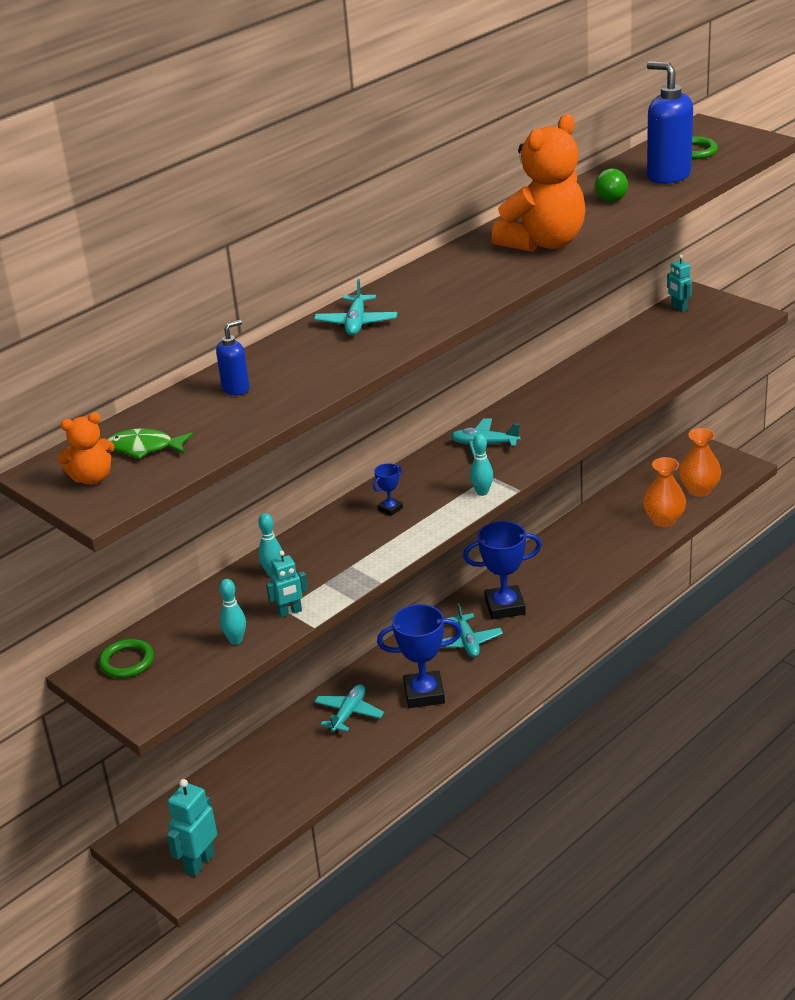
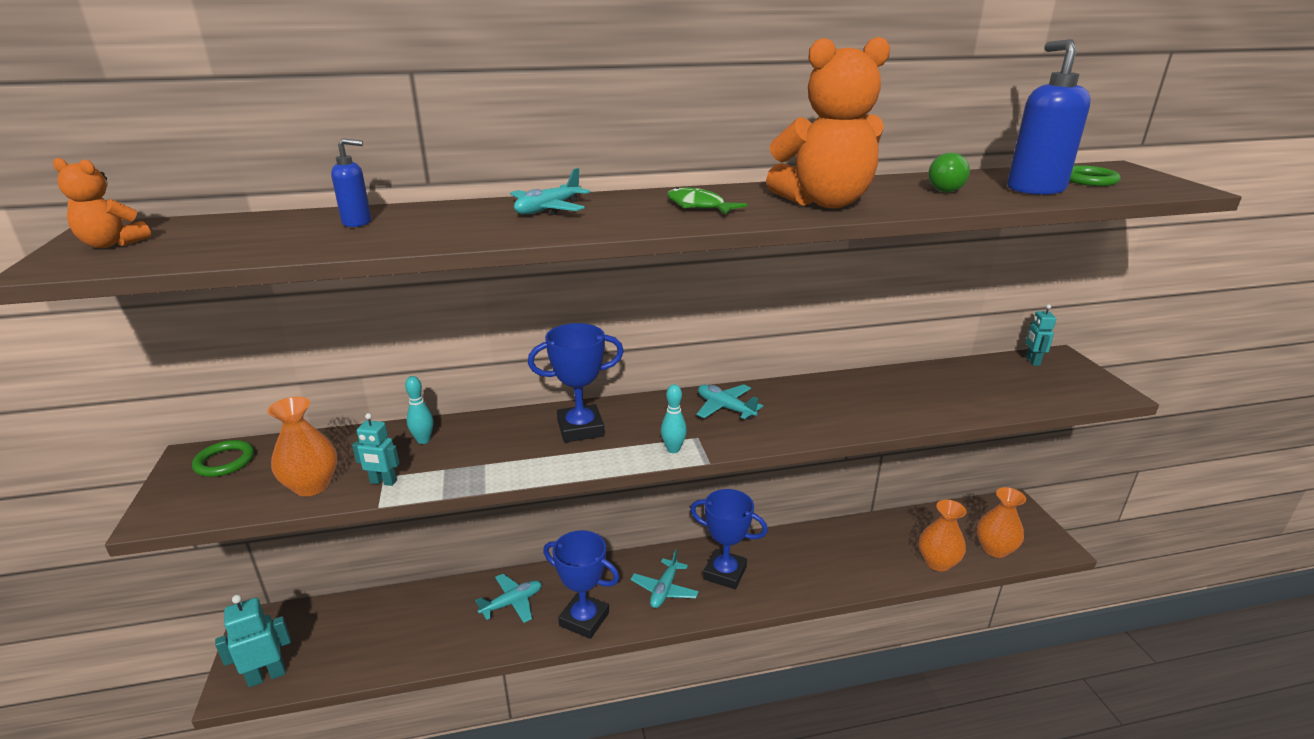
camera: 30 degrees right, 5 degrees down
green fish [107,429,193,459] -> green fish moved to [667,187,747,215]
turquoise bowling pin [219,579,246,645] -> orange vase [268,397,337,496]
blue trophy [373,463,403,516] -> blue trophy [528,323,624,442], size x2.14

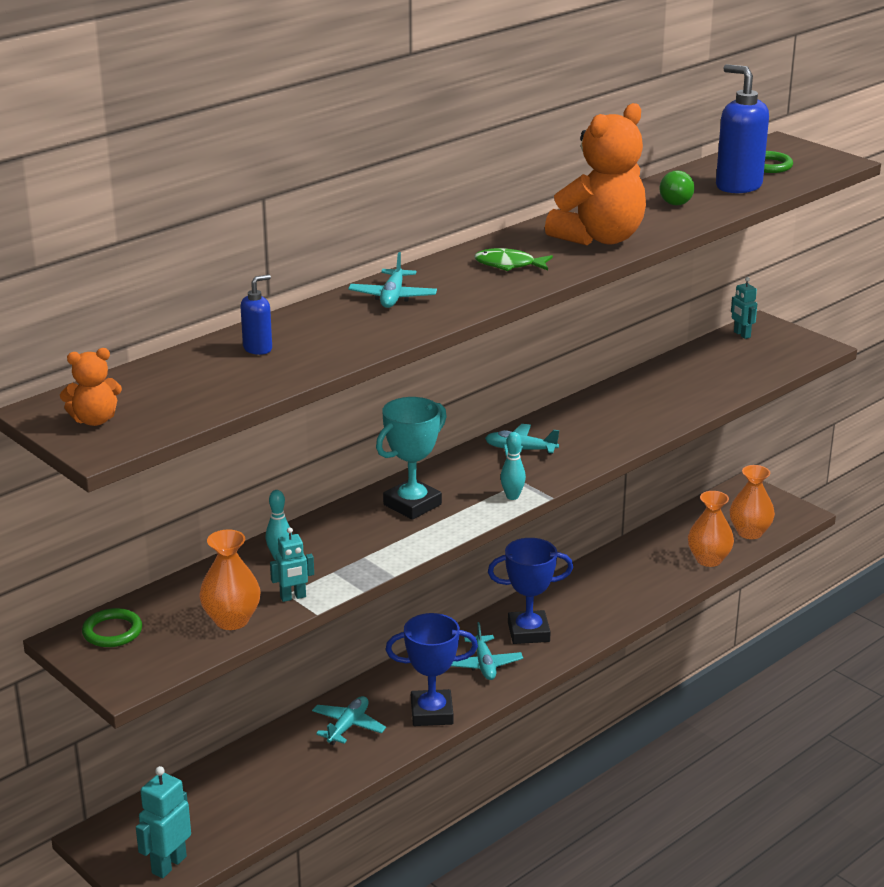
camera: 30 degrees left, 0 degrees up
blue trophy [528,323,624,442] -> turquoise trophy [376,397,447,520]

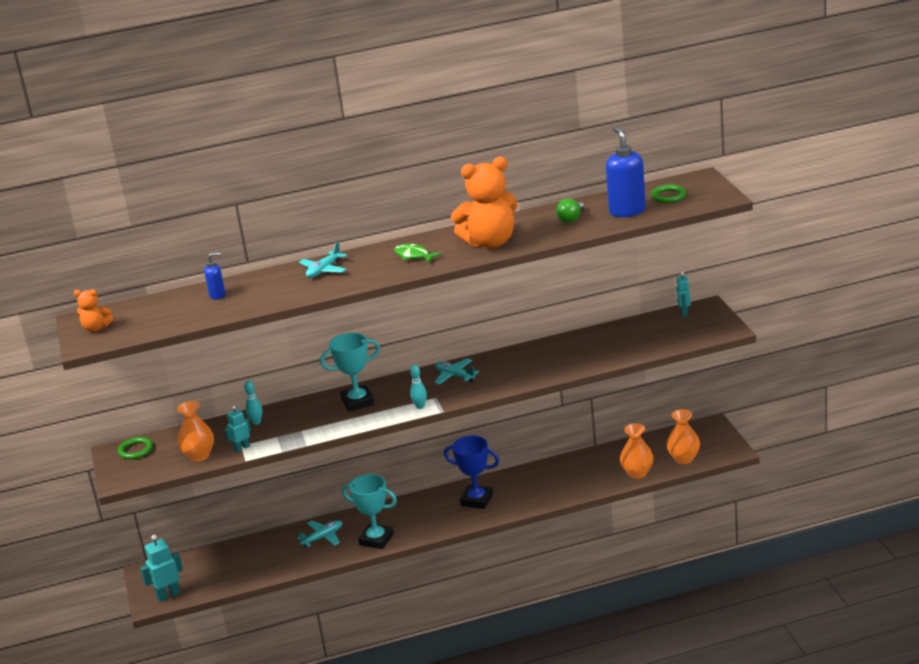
camera: 30 degrees right, 0 degrees up
turquoise robot [270,527,314,602] -> turquoise robot turned 135 degrees clockwise [224,406,251,452]
blue trophy [386,613,478,726] -> turquoise trophy [342,474,397,549]
turquoise plane [451,622,523,680] -> none

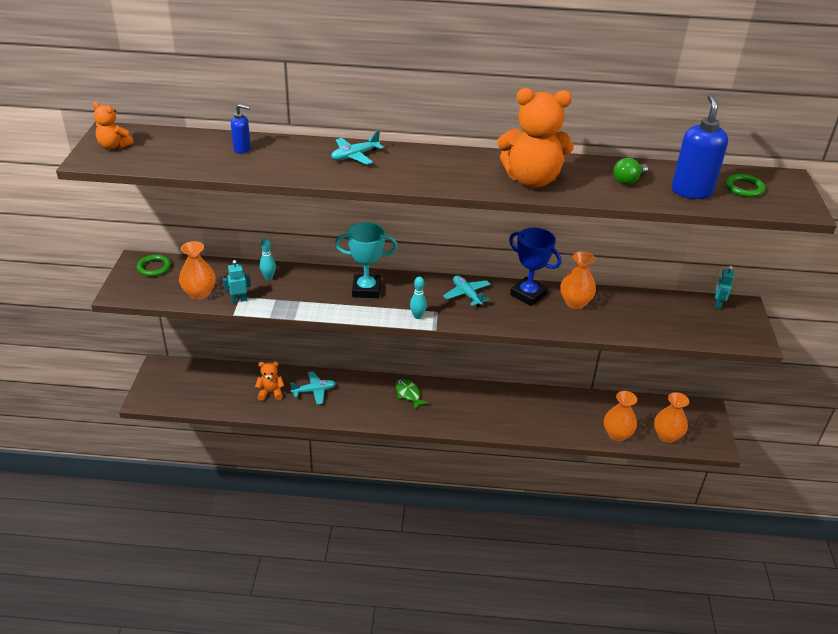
camera: 15 degrees right, 10 degrees up
turquoise robot [140,535,183,602] -> none
turquoise trophy [342,474,397,549] -> none
green fish [394,244,442,263] -> green fish moved to [396,379,430,410]
blue trophy [444,436,499,509] -> blue trophy moved to [509,228,561,306]
none -> orange teddy bear [255,361,284,401]
none -> orange vase [560,251,596,309]

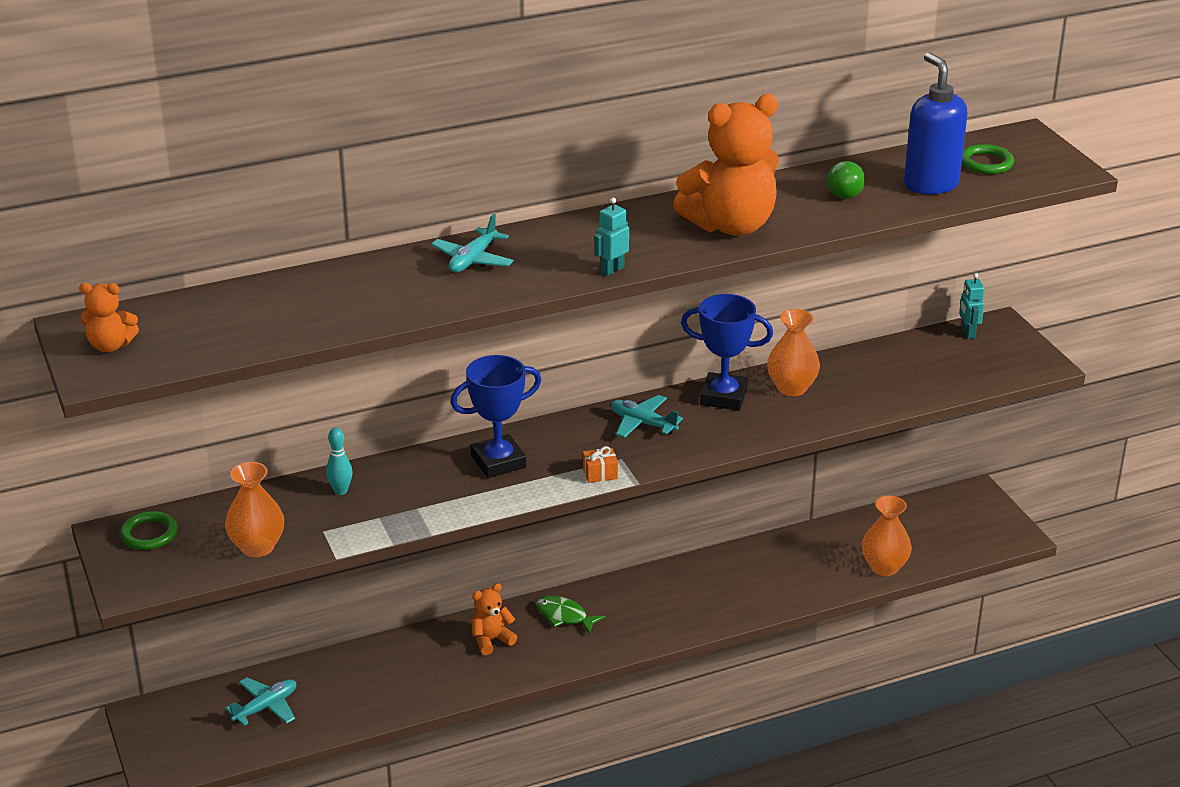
camera: 25 degrees left, 5 degrees down
turquoise robot [223,260,251,303] -> turquoise robot moved to [594,198,629,276]
blue soap dispenser [231,104,251,154] -> none
orange teddy bear [255,361,284,401] -> orange teddy bear moved to [471,583,517,655]
turquoise plane [290,371,336,405] -> turquoise plane moved to [225,677,296,726]
turquoise trophy [335,222,398,298] -> blue trophy [450,355,541,478]
turquoise bowling pin [410,276,427,319] -> orange gift [583,446,618,483]
orange vase [654,392,689,443] -> none

